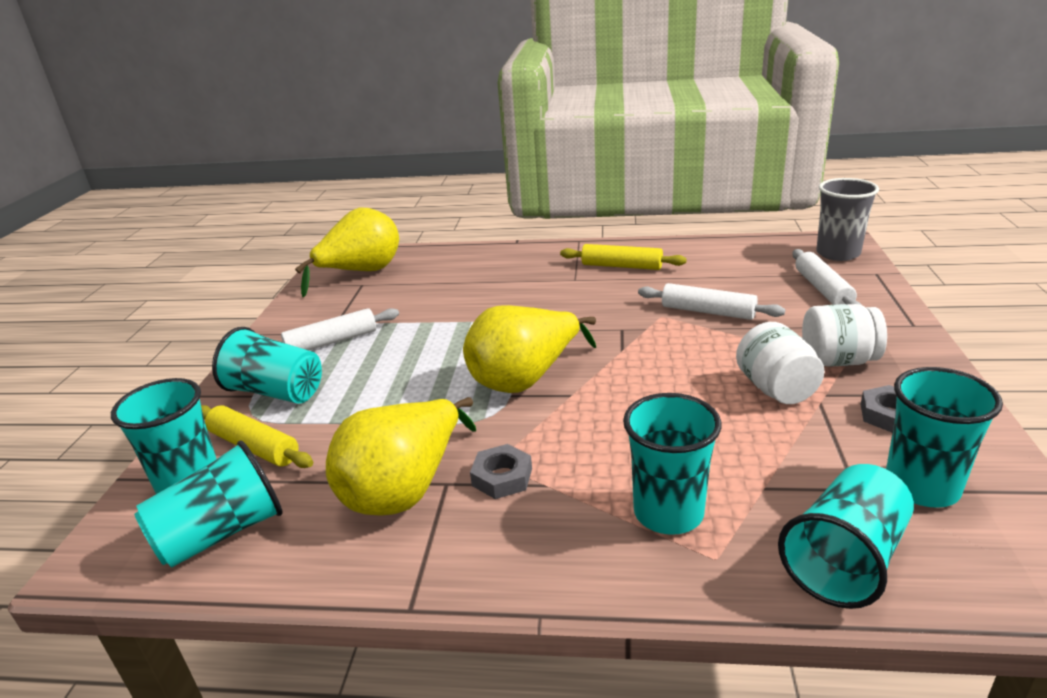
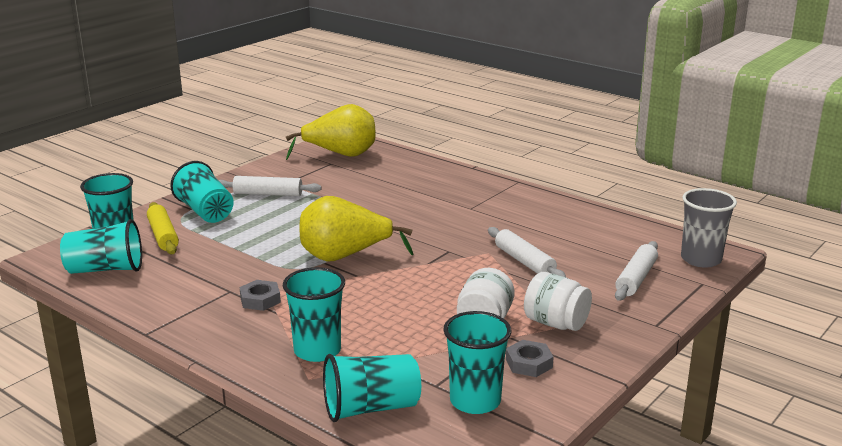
camera: 30 degrees right, 5 degrees down
yellow pear [326,397,476,516] -> none
yellow rolling pin [560,244,687,270] -> none

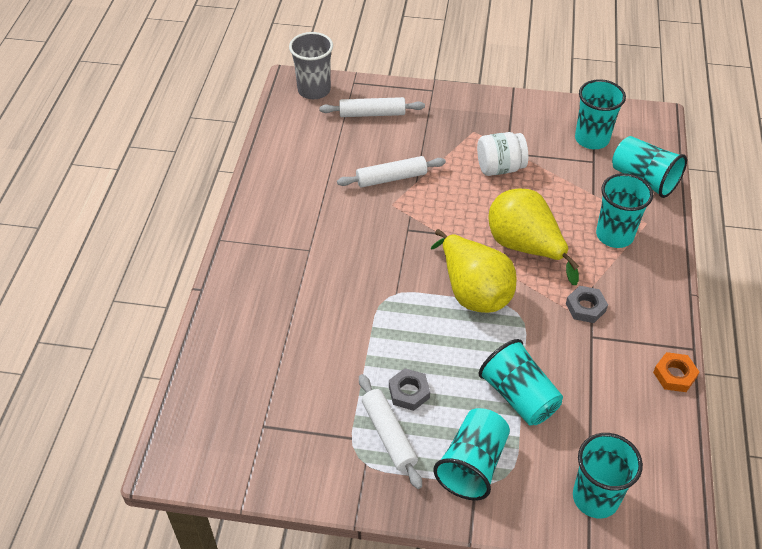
camera: 120 degrees left, 25 degrees up
turquoise cup [60,219,142,274] -> turquoise cup moved to [479,339,563,426]
yellow rolling pin [147,202,179,254] -> none
yellow pear [286,104,376,160] -> yellow pear moved to [489,189,579,285]
white rolling pin [488,227,566,277] -> white rolling pin turned 45 degrees clockwise [337,156,446,188]
grey nut [506,340,554,377] -> grey nut moved to [389,368,430,411]
white jar [524,272,592,331] -> none
none -> orange nut [653,352,699,392]

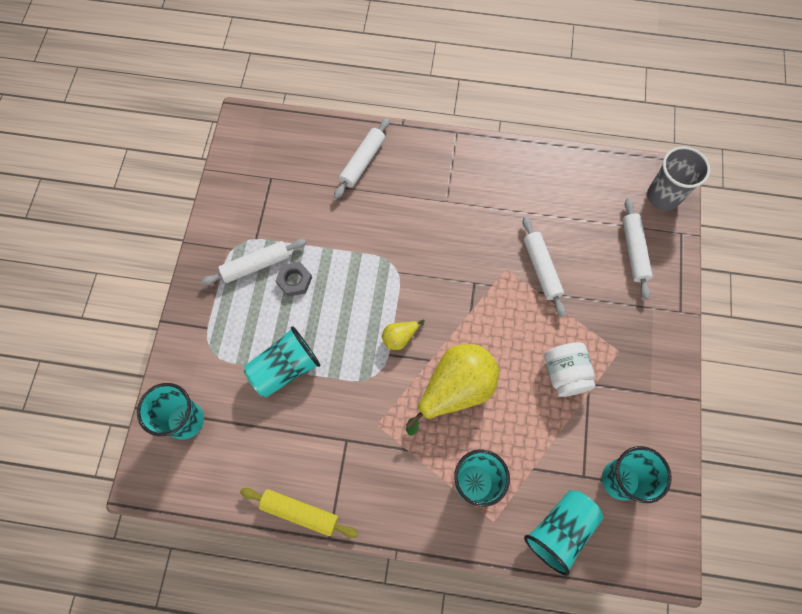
camera: 90 degrees right, 20 degrees up
yellow pear [431,229,517,313] -> yellow pear [382,319,425,350], size x0.45
turquoise cup [433,408,510,500] -> none
grey nut [566,286,608,323] -> none
orange nut [653,352,699,392] -> yellow rolling pin [240,488,358,538]
none -> white rolling pin [334,118,390,199]

